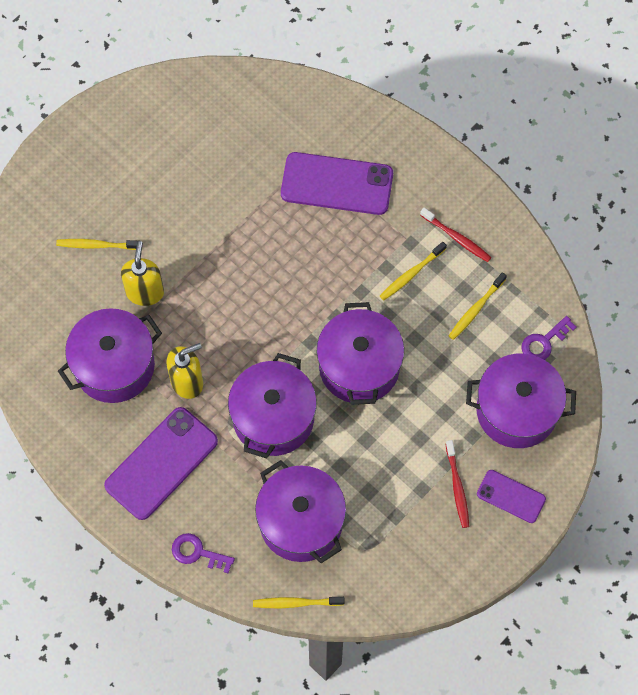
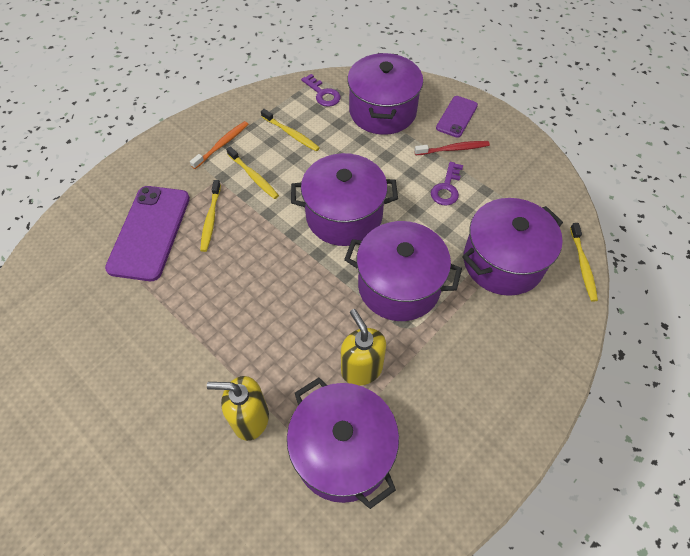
camera: 90 degrees left, 10 degrees down
yellow toothbrush [56,239,138,250] -> yellow toothbrush moved to [200,180,221,252]
purple phone [104,407,218,520] -> none
purple key [172,533,235,573] -> purple key moved to [431,162,463,206]
red toothbrush [420,208,492,262] -> orange toothbrush [190,121,248,169]

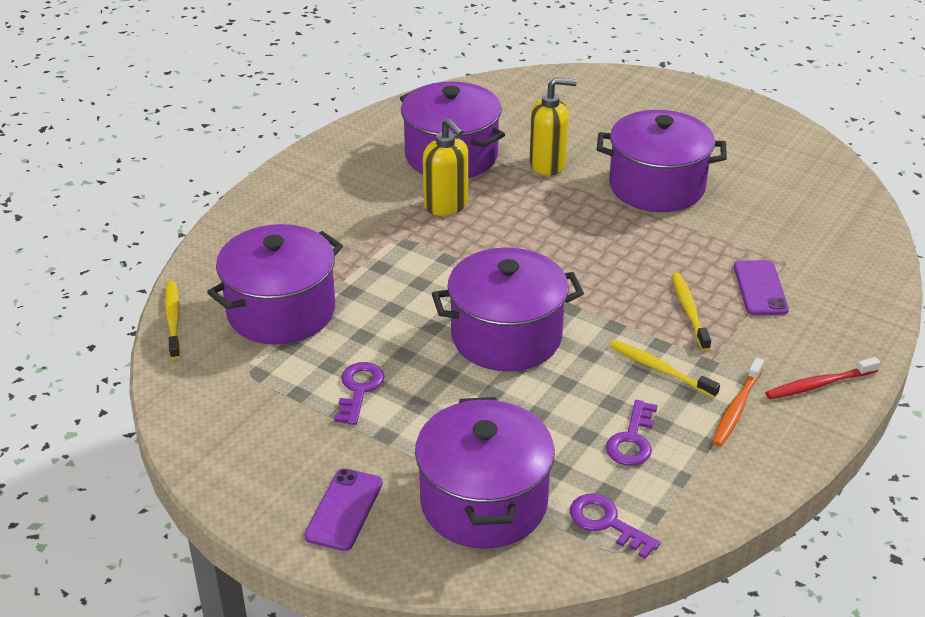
camera: 170 degrees right, 20 degrees down
purple phone [105,186,190,281] -> purple phone [734,260,789,315], size x0.56
yellow toothbrush [261,109,320,151] -> purple key [606,400,658,466]
purple pot [344,221,462,321] -> purple pot moved to [597,110,727,212]
red toothbrush [414,141,490,155] -> red toothbrush moved to [766,357,880,399]

